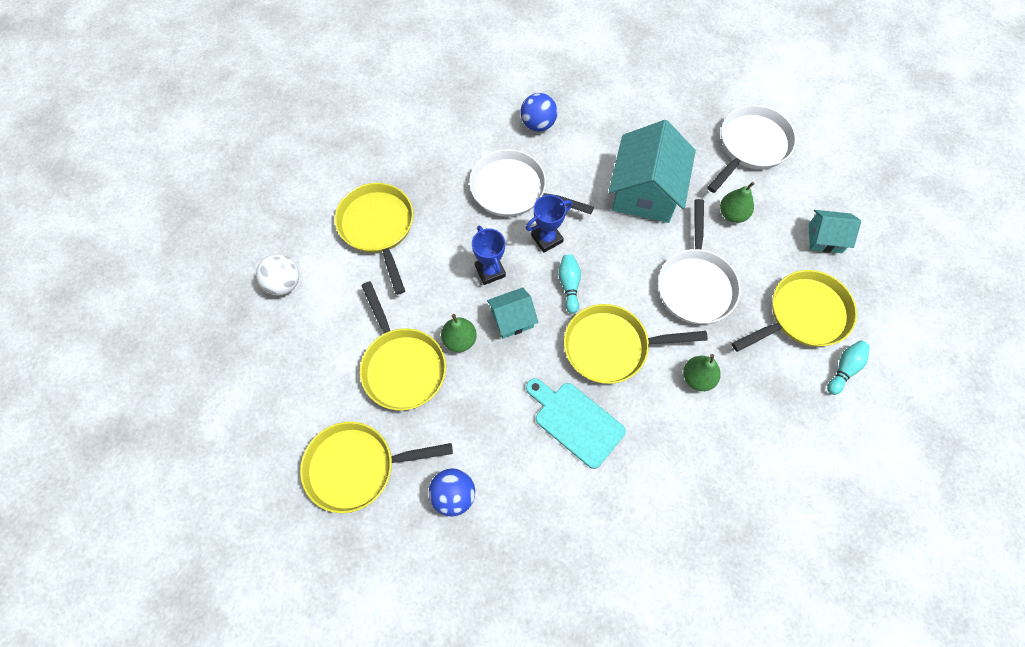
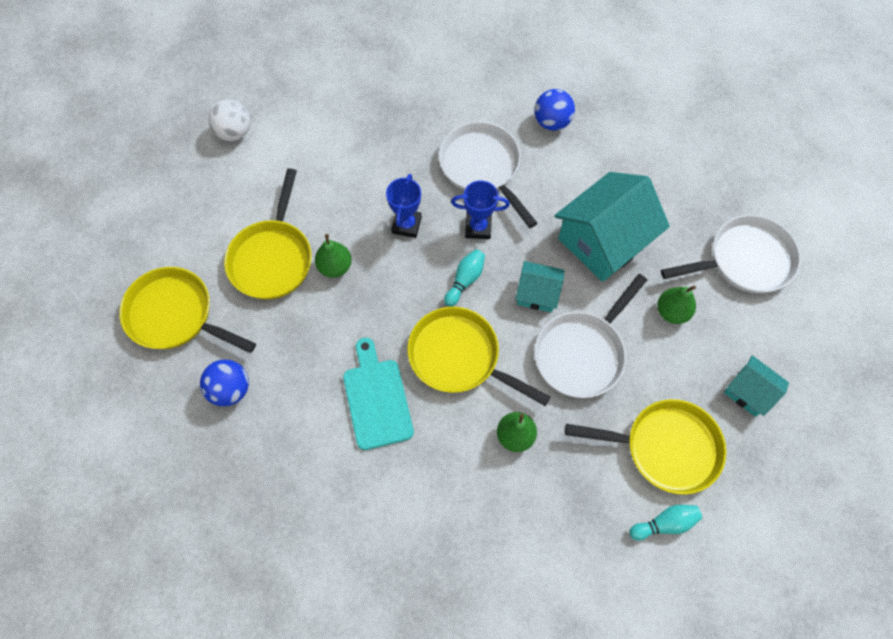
camera: 35 degrees right, 0 degrees up
yellow pan [335,183,414,295] -> none
turquoise house [487,287,538,339] -> turquoise house moved to [515,261,564,312]

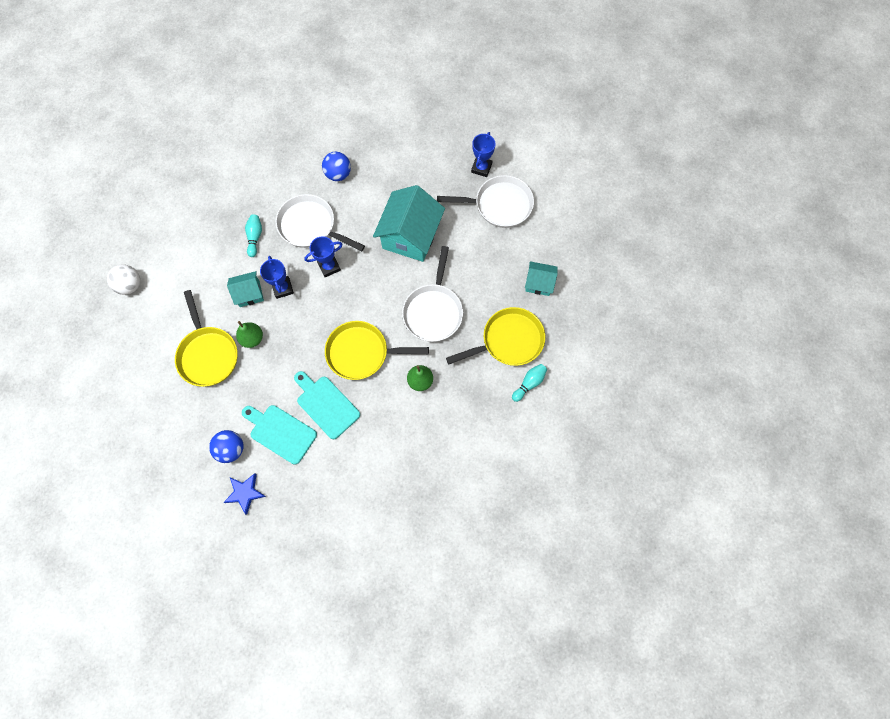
camera: 30 degrees left, 5 degrees up
yellow pan [119,267,256,353] -> none
turquoise bowling pin [444,249,485,307] -> turquoise bowling pin moved to [245,214,262,257]
turquoise house [515,261,564,312] -> turquoise house moved to [227,271,264,307]
green pear [657,285,696,324] -> none
white pan [661,215,801,293] -> white pan turned 45 degrees clockwise [437,175,534,228]
none -> blue star [223,473,266,515]
none -> turquoise cutting board [242,405,317,465]
none -> blue trophy [471,132,496,177]

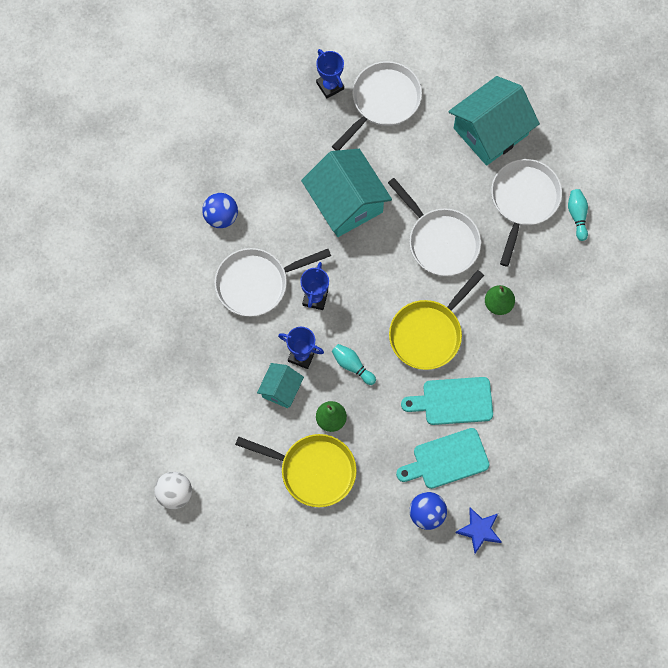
camera: 50 degrees left, 0 degrees up
turquoise bowling pin [245,214,262,257] -> turquoise bowling pin moved to [332,344,376,385]
yellow pan [446,307,545,366] -> white pan [491,159,562,267]
turquoise house [525,261,558,296] -> turquoise house [448,76,540,166], size x1.93

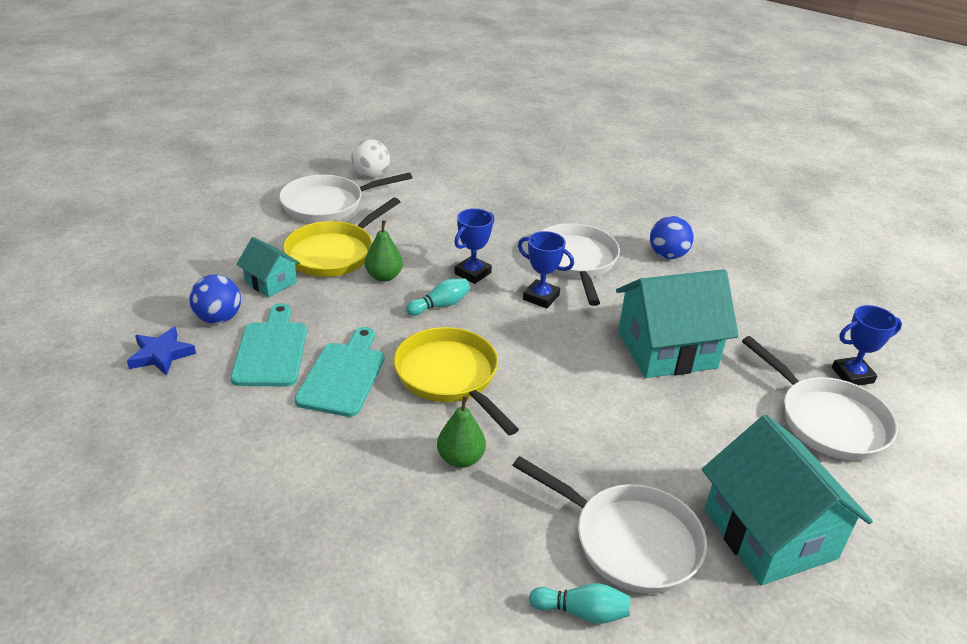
camera: 105 degrees right, 35 degrees down
turquoise house [257,363,304,408] -> turquoise house moved to [236,237,300,297]
white pan [388,178,481,276] -> white pan moved to [279,172,412,223]

